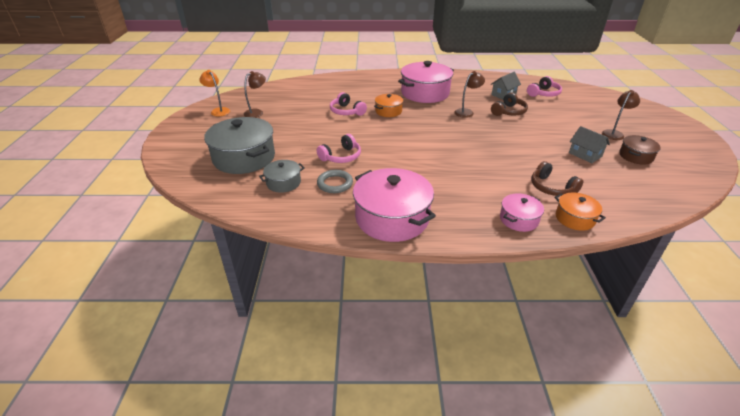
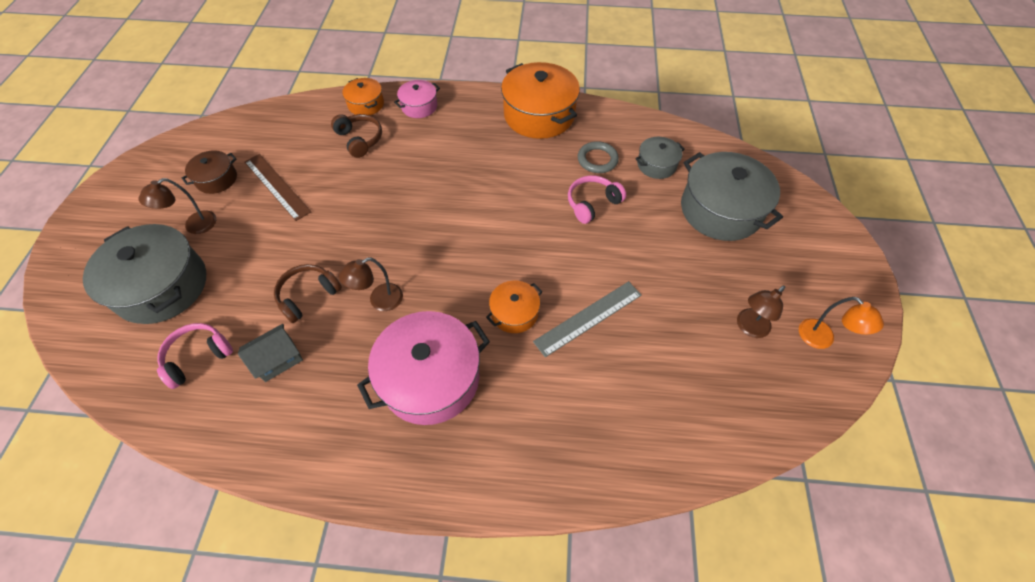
camera: 175 degrees left, 20 degrees up
pink headphones [330,92,367,116] -> grey ruler [533,281,642,357]
pink pot [353,168,436,242] -> orange pot [501,62,580,139]
grey house [569,126,610,163] -> brown ruler [245,154,312,221]
none -> grey pot [83,224,206,324]

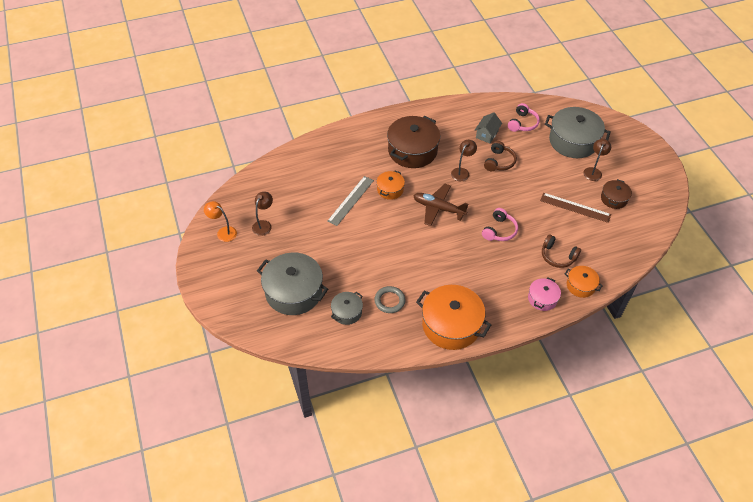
camera: 155 degrees right, 5 degrees down
pink pot [357,311,490,425] -> brown pot [387,116,440,168]
pink headphones [568,175,626,224] -> pink headphones moved to [482,208,518,241]
none -> brown plane [413,184,469,226]

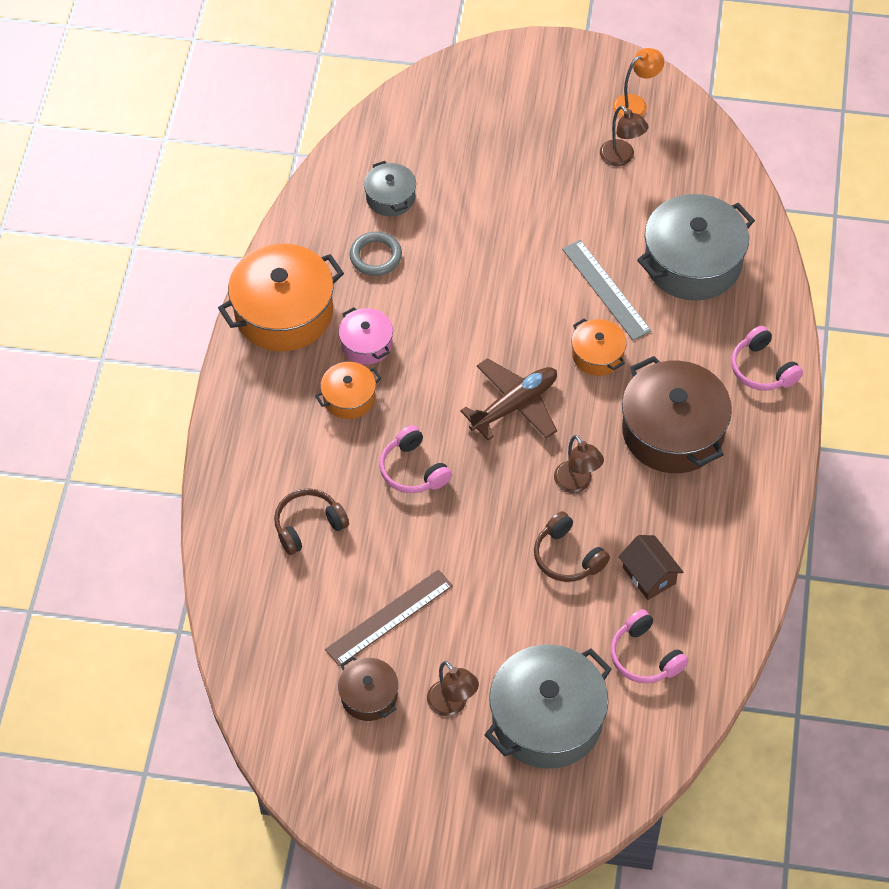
camera: 120 degrees right, 5 degrees up
grey pot [257,253,328,315] -> grey pot moved to [637,194,755,301]
grey house [475,113,502,143] -> brown house [618,535,683,600]
pink pot [528,277,561,311] -> pink pot moved to [338,307,393,365]
orange pot [565,266,603,298] -> orange pot moved to [315,362,381,419]
none -> pink headphones [731,326,803,390]

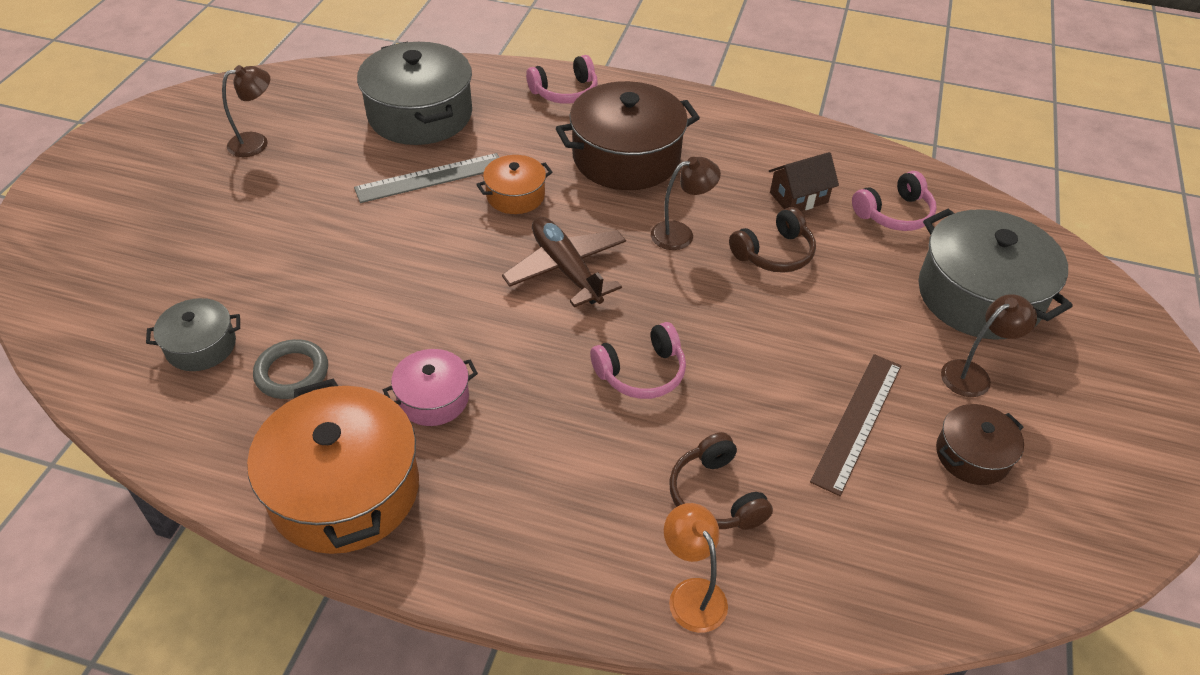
camera: 85 degrees left, 10 degrees down
orange pot [315,362,381,419] -> none
brown ruler [325,569,453,666] -> brown ruler turned 60 degrees clockwise [810,354,901,496]
orange lamp [613,48,664,118] -> orange lamp moved to [664,503,728,633]

